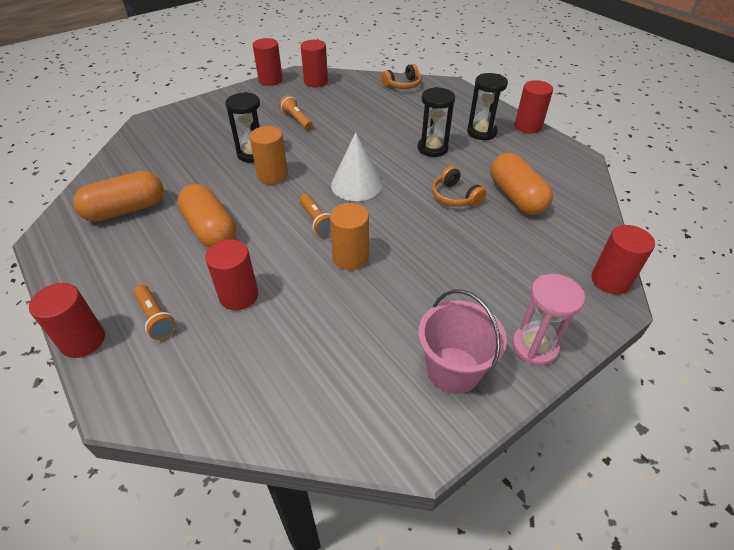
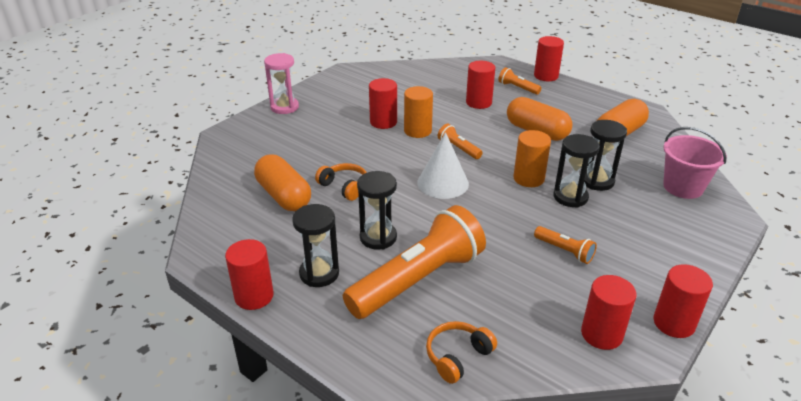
camera: 165 degrees right, 10 degrees down
pink bucket [418,290,507,394] -> pink bucket moved to [663,127,727,199]
red cylinder [592,225,655,294] -> red cylinder moved to [369,78,397,129]
none -> orange flashlight [343,205,486,319]
none -> black hourglass [584,120,627,191]

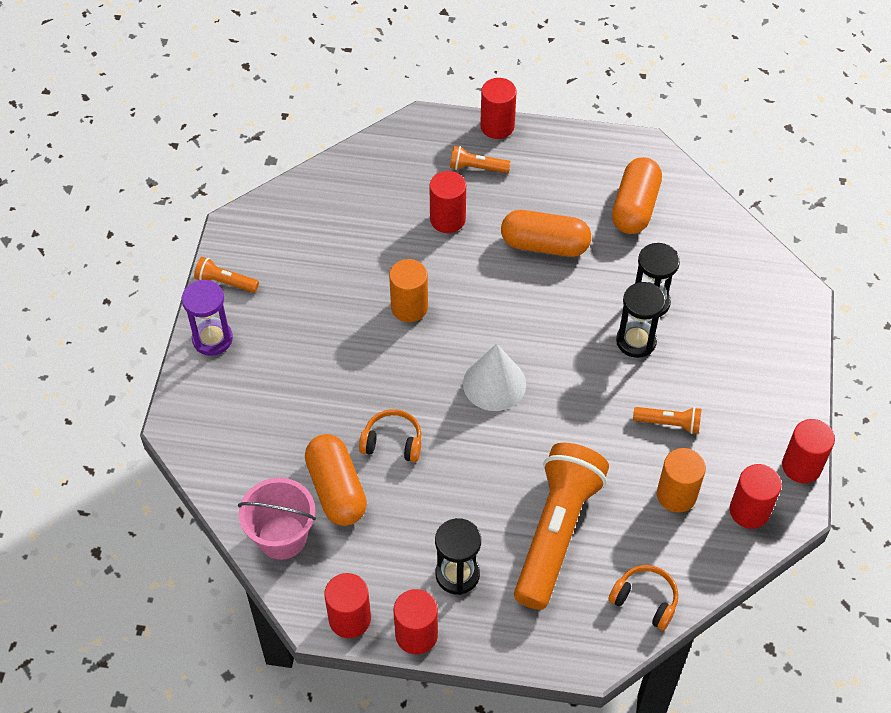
camera: 30 degrees left, 20 degrees up
orange capsule [254,154,311,211] -> orange capsule turned 45 degrees clockwise [305,434,367,526]
pink hourglass [264,53,299,114] -> purple hourglass [182,280,233,356]
black hourglass [357,171,397,250] -> none
red cylinder [369,78,397,129] -> red cylinder moved to [324,573,371,638]
orange headphones [426,321,497,384] -> orange headphones turned 105 degrees clockwise [608,565,678,630]
orange flashlight [438,124,483,159] -> orange flashlight moved to [194,257,259,293]
orange cylinder [514,130,551,187] -> orange cylinder moved to [657,448,706,513]
pink bucket [663,127,727,199] -> pink bucket moved to [238,478,316,560]

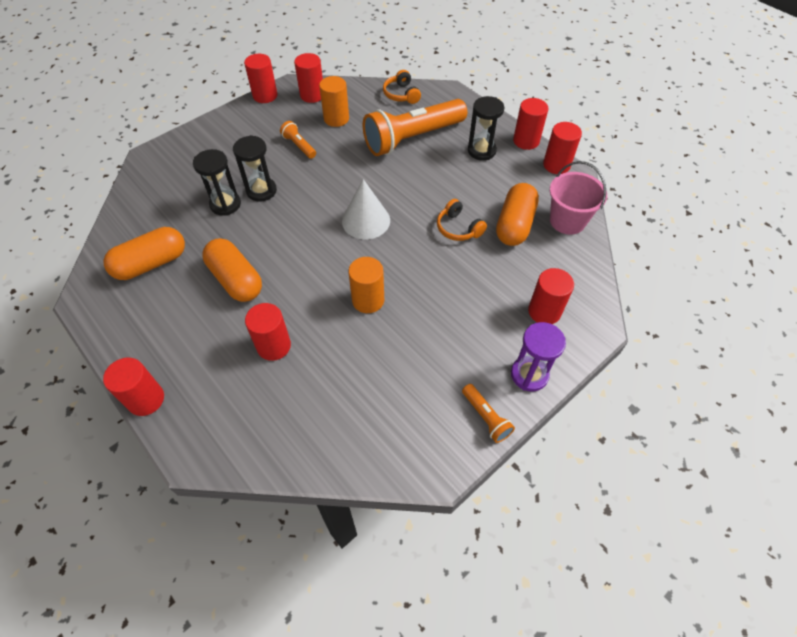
camera: 140 degrees left, 0 degrees up
orange flashlight [450,146,511,173] -> none
none -> red cylinder [528,268,574,324]

